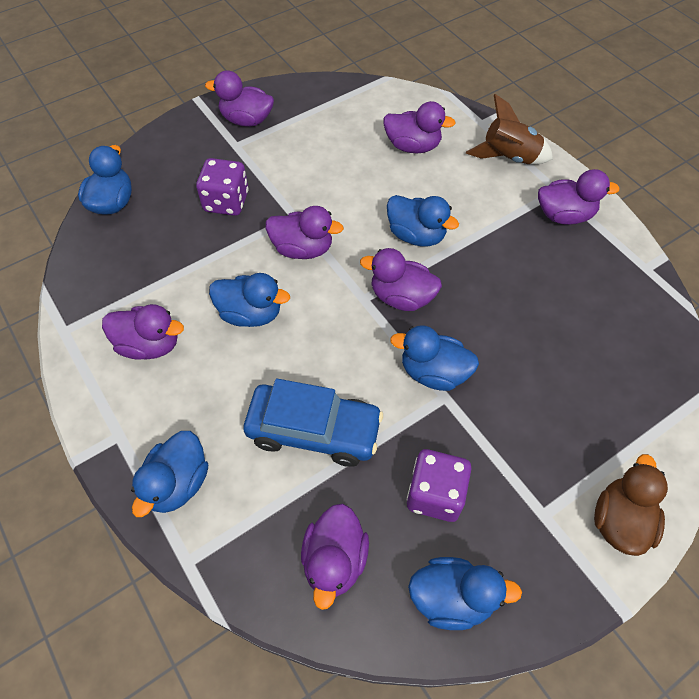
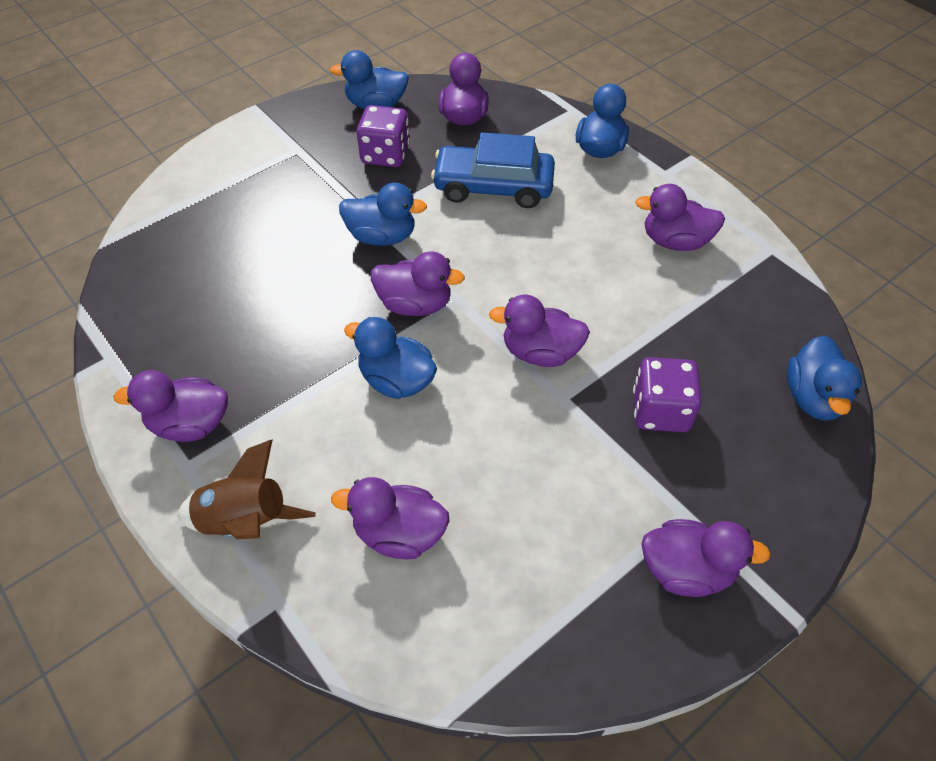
camera: 175 degrees right, 5 degrees down
blue duck [209,273,290,327] -> none
brown duck [594,454,668,556] -> none

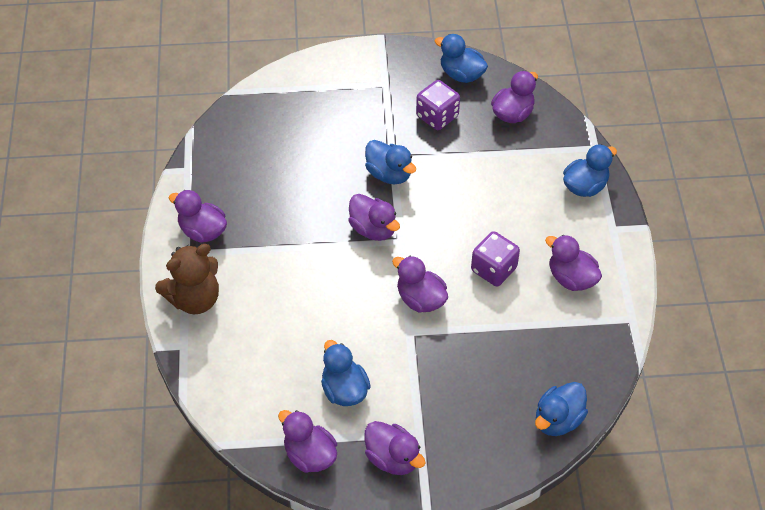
camera: 35 degrees right, 0 degrees up
brown rocket [178,439,316,539] -> brown teddy bear [155,244,219,314]
purple duck [331,477,449,559] -> purple duck moved to [278,410,337,473]
blue duck [344,317,437,399] -> blue duck moved to [321,340,371,406]
blue car [431,132,555,208] -> none
purple dice [633,357,702,432] -> purple dice moved to [471,231,520,286]

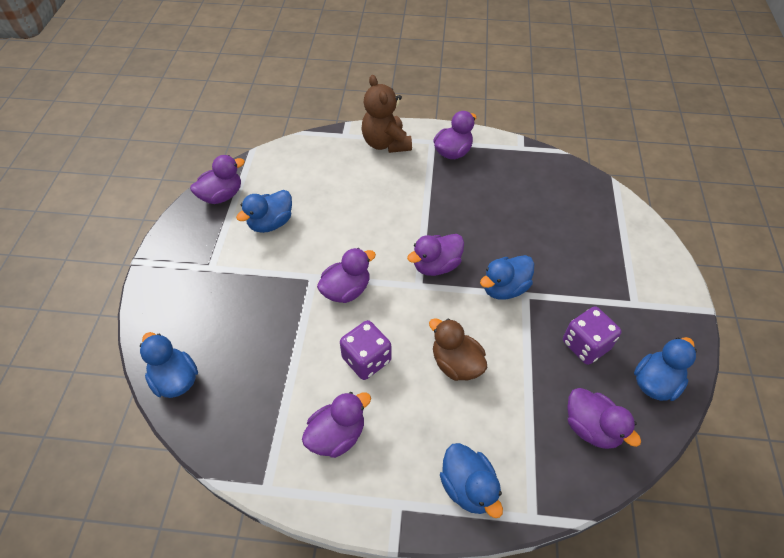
camera: 100 degrees right, 0 degrees up
blue duck [321,340,371,406] -> blue duck turned 150 degrees clockwise [236,190,292,233]
purple duck [364,421,426,475] -> none
none -> brown duck [429,318,487,381]

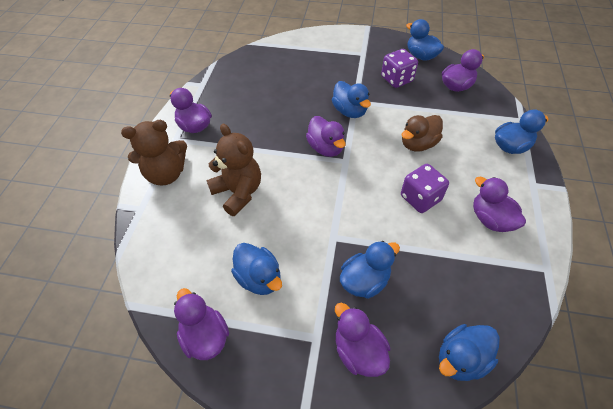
camera: 85 degrees left, 0 degrees up
purple duck [317,248,376,303] -> purple duck moved to [335,303,390,377]
none -> brown teddy bear [207,124,261,216]
none -> blue duck [340,241,400,299]

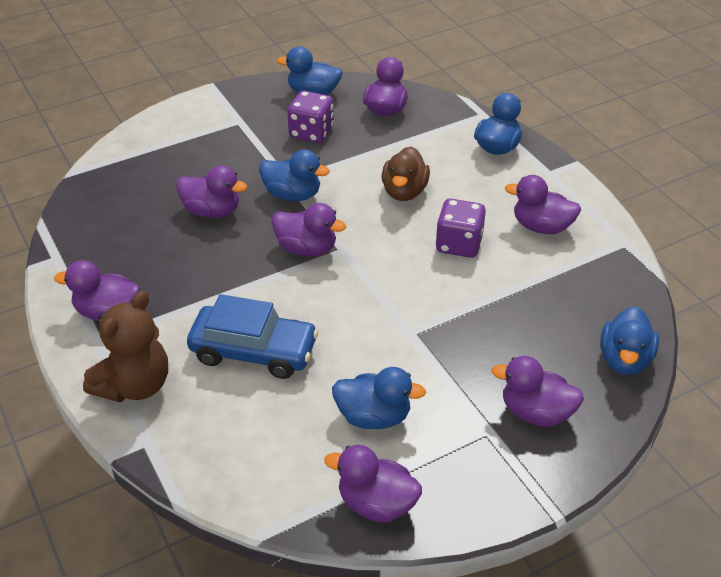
camera: 40 degrees left, 10 degrees down
brown teddy bear [207,124,261,216] -> blue car [187,294,319,379]
blue duck [340,241,400,299] -> none
none -> purple duck [176,165,247,218]

